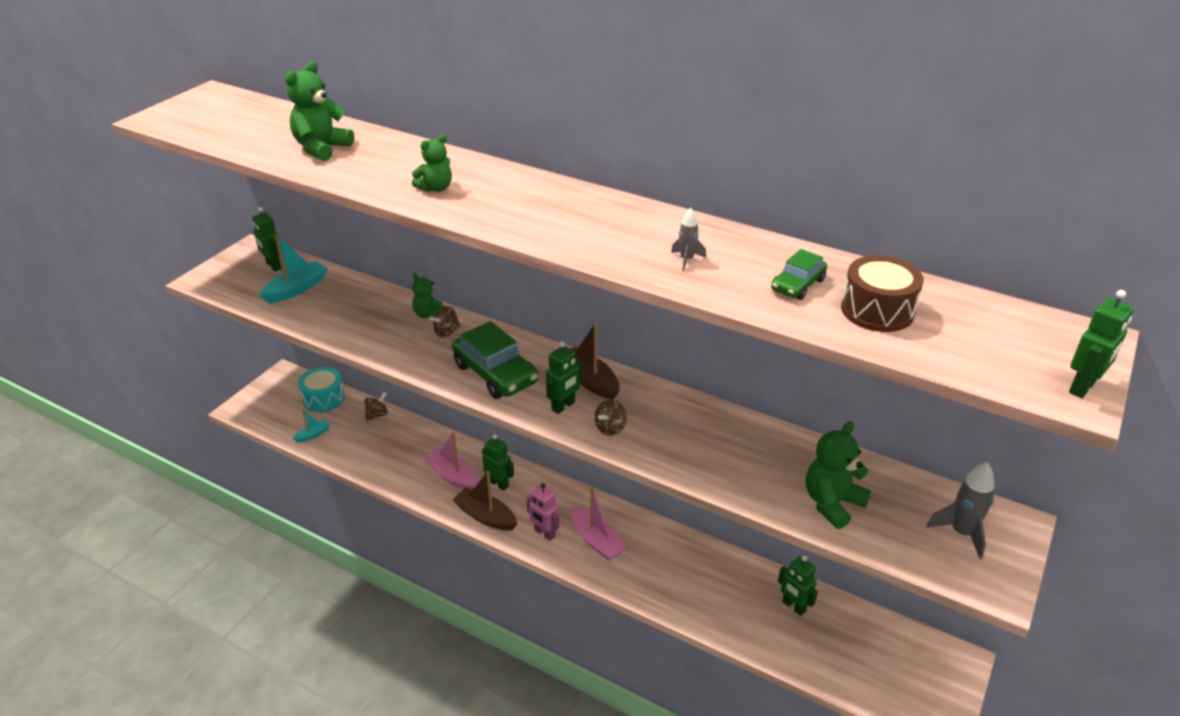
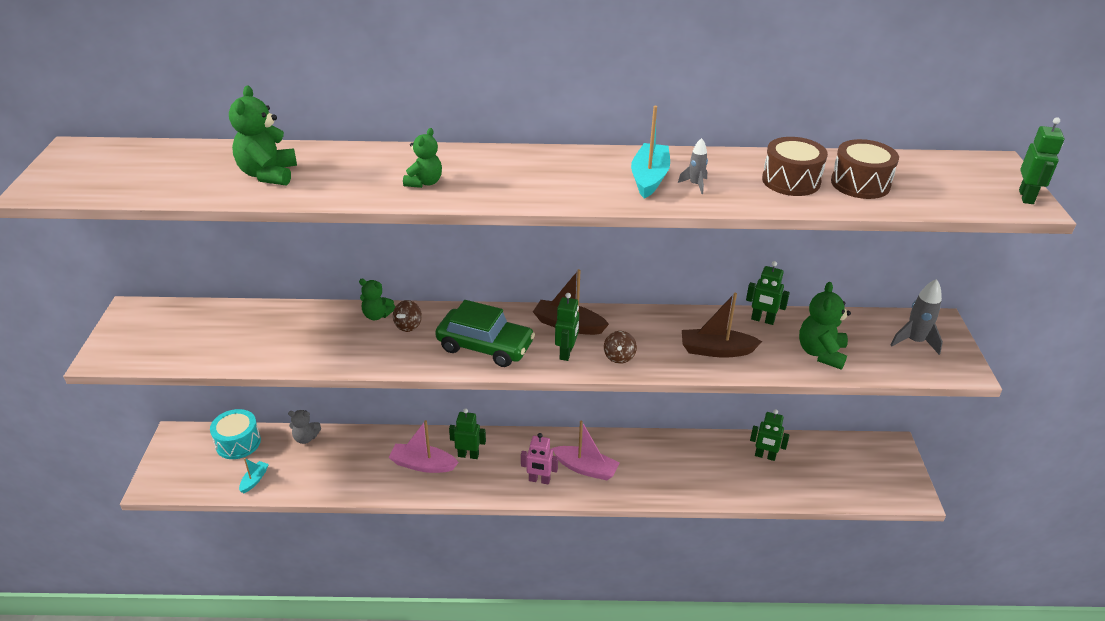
camera: 30 degrees left, 0 degrees up
green robot [252,207,282,271] -> green robot moved to [746,261,790,325]
turquoise boat [259,234,328,304] -> turquoise boat moved to [631,106,670,199]
brown spinning top [364,392,388,421] -> grey teddy bear [288,410,321,444]
brown boat [453,471,517,531] -> brown boat moved to [682,292,762,357]
green car [771,249,827,300] -> brown drum [762,137,828,196]

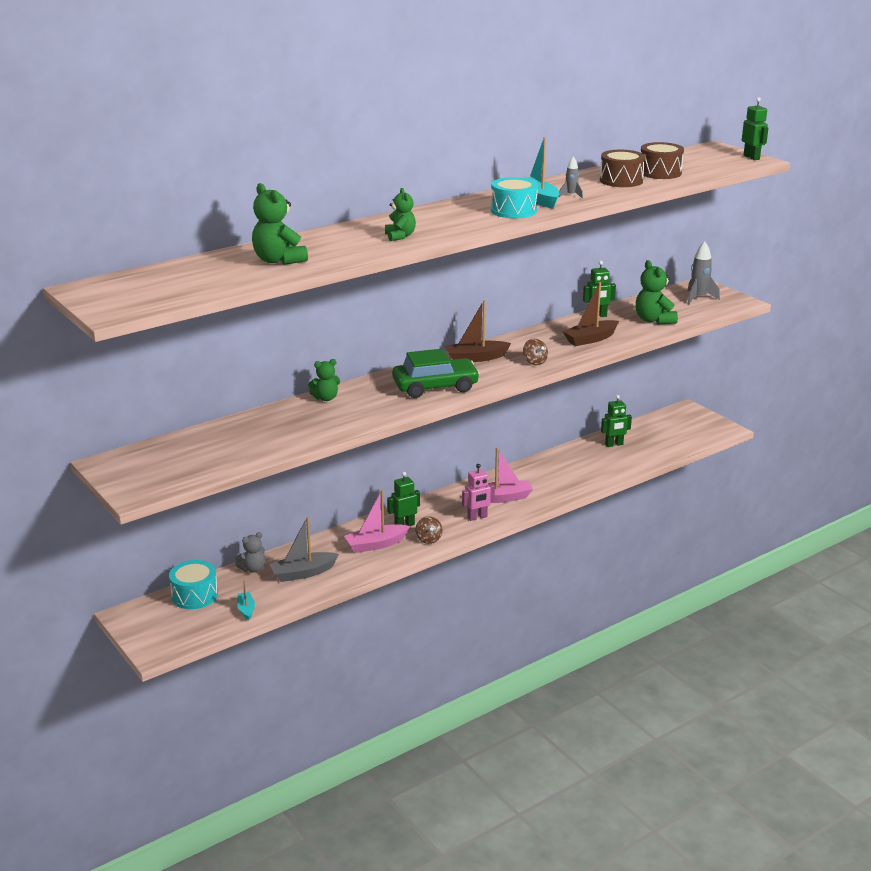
camera: 35 degrees left, 10 degrees down
brown spinning top [393,300,422,332] -> brown spinning top moved to [415,516,442,544]
green robot [555,293,579,361] -> none
none -> grey boat [269,517,339,582]
none -> turquoise drum [491,177,538,218]

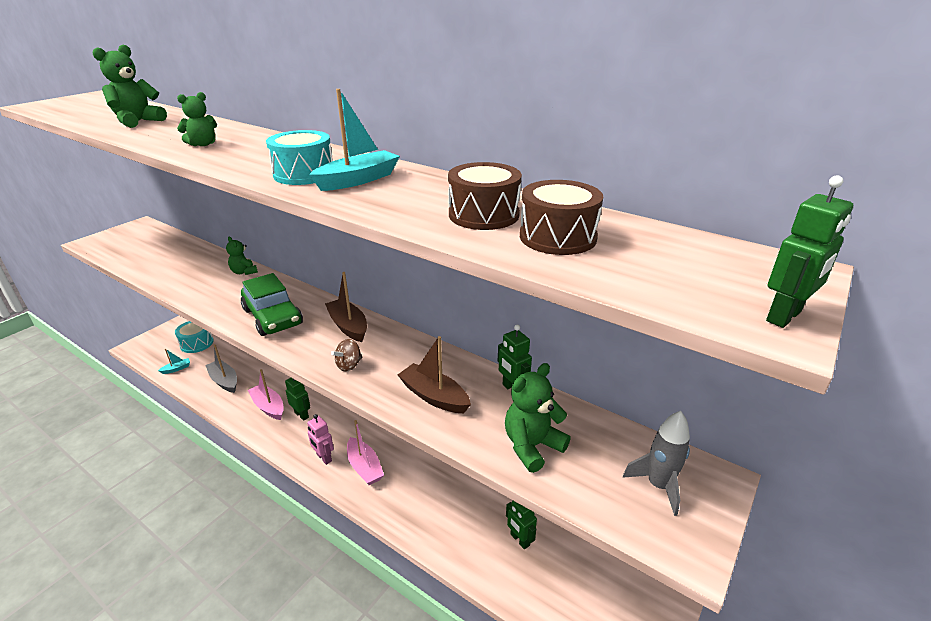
camera: 70 degrees right, 5 degrees up
grey teddy bear [235,532,265,572] -> none
brown spinning top [415,516,442,544] -> none
grey rocket [559,157,583,199] -> none

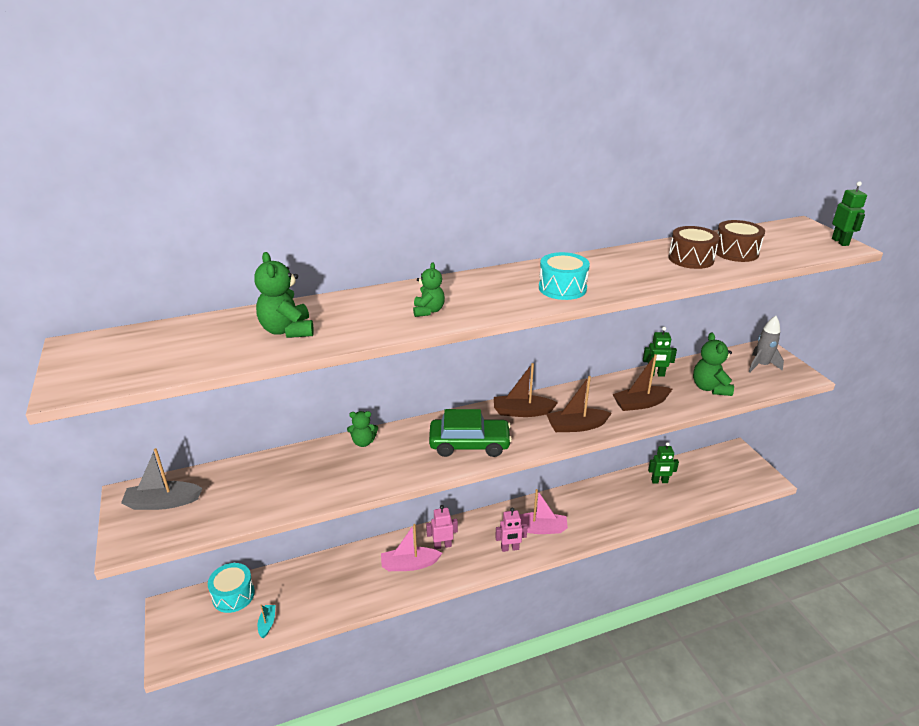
camera: 55 degrees left, 0 degrees up
grey boat [205,344,237,393] -> grey boat moved to [121,448,203,510]
green robot [285,378,310,421] -> pink robot [426,505,458,549]
turquoise boat [309,89,400,191] -> none
brown spinning top [331,339,362,372] -> brown boat [546,376,612,432]

